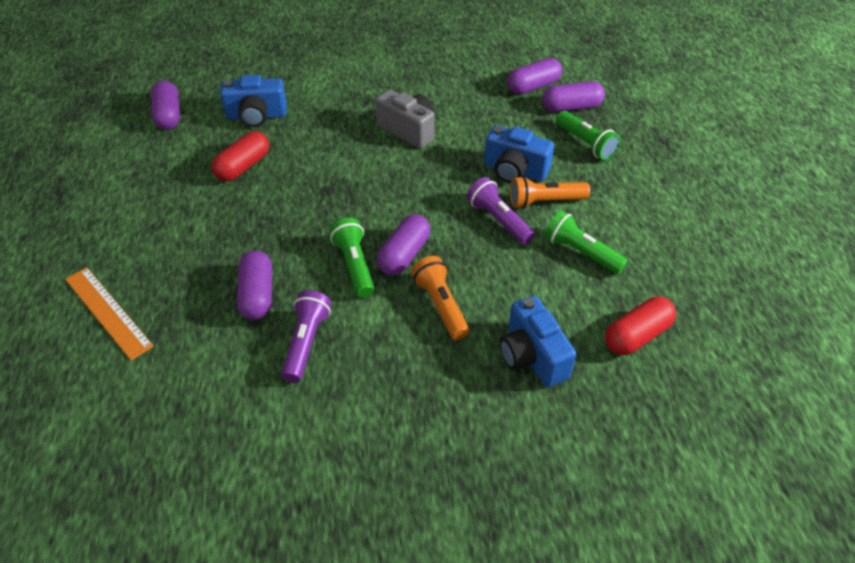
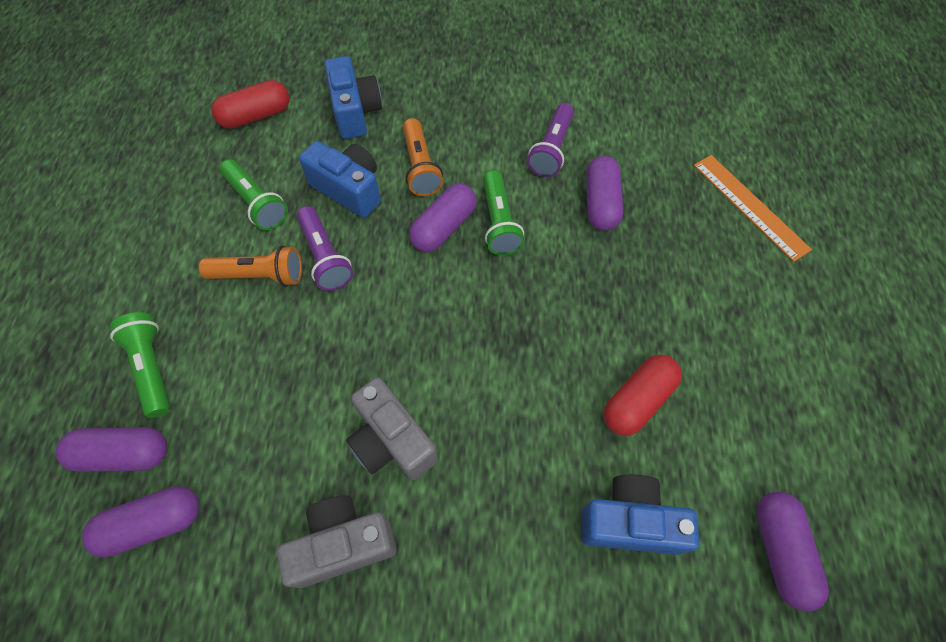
camera: 170 degrees left, 15 degrees up
blue camera [484,126,554,183] -> blue camera moved to [299,141,381,218]
none -> grey camera [277,495,396,588]

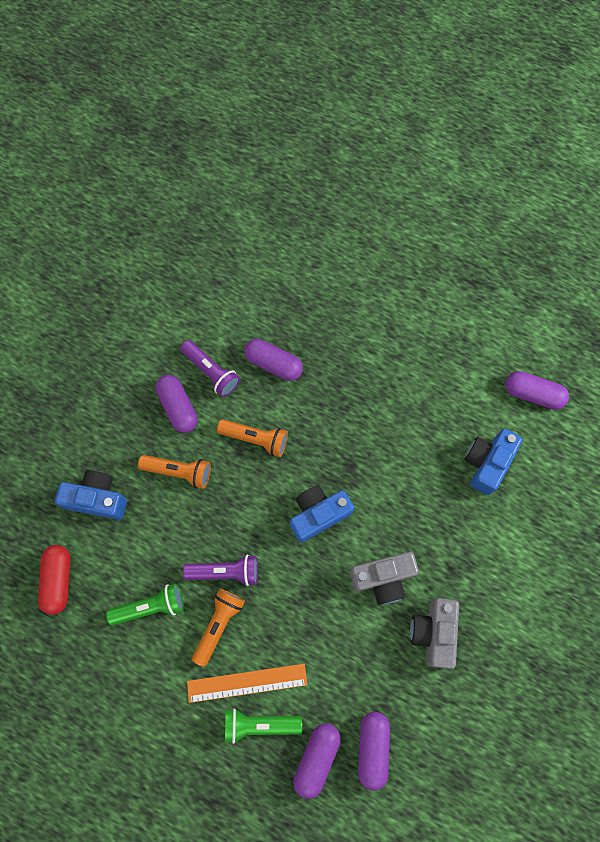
camera: 65 degrees left, 10 degrees up
blue camera [299,141,381,218] -> blue camera moved to [290,485,354,543]
purple capsule [409,183,476,252] -> purple capsule moved to [155,375,197,433]
green flashlight [483,170,524,255] -> orange flashlight [217,419,288,457]
red capsule [603,355,682,436] -> none
orange ruler [694,155,812,262] -> orange ruler moved to [187,664,307,703]

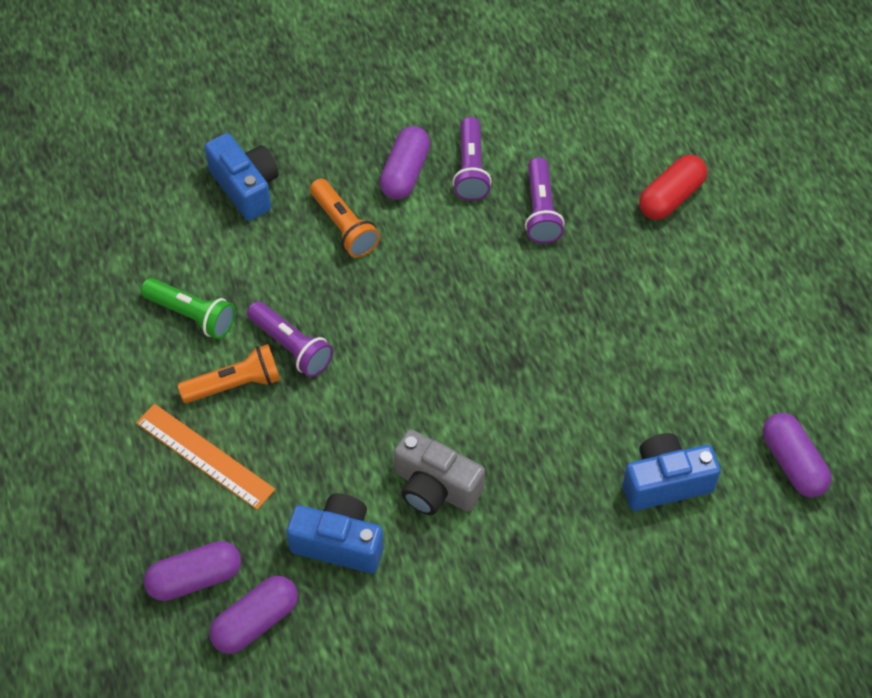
camera: 45 degrees right, 15 degrees down
red capsule [38,545,70,615] -> red capsule moved to [639,155,707,220]
orange flashlight [217,419,288,457] -> none
green flashlight [225,708,302,744] -> none
purple capsule [244,339,303,381] -> purple flashlight [525,157,564,244]
blue camera [290,485,354,543] -> blue camera moved to [286,493,384,573]
grey camera [410,598,459,669] -> none

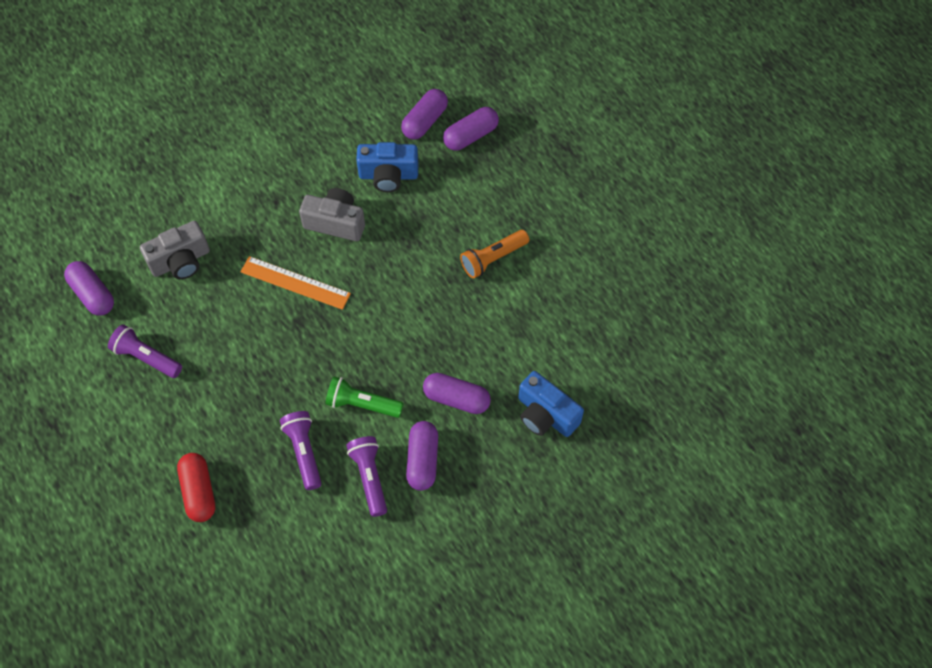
camera: 165 degrees right, 5 degrees up
orange ruler [136,404,275,510] -> orange ruler moved to [240,256,351,310]
green flashlight [141,278,235,339] -> green flashlight moved to [325,377,404,418]
purple flashlight [247,301,333,377] -> purple flashlight moved to [108,324,182,378]
orange flashlight [310,179,380,258] -> purple capsule [423,373,491,414]
blue camera [623,433,721,511] -> grey camera [140,221,210,279]
red capsule [639,155,707,220] -> red capsule turned 45 degrees counterclockwise [177,453,215,522]

